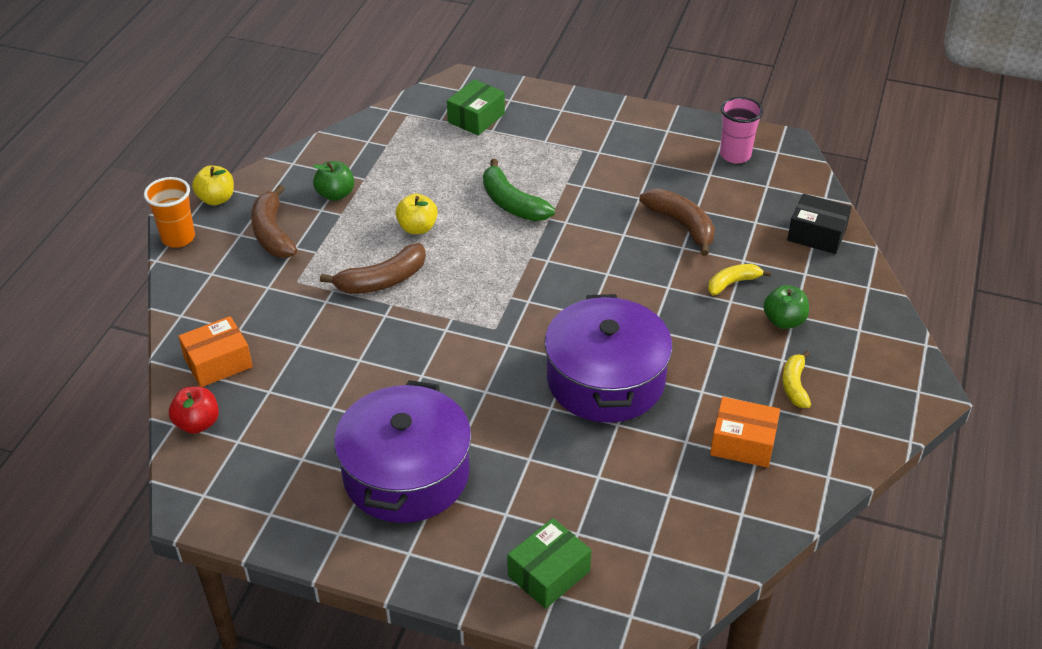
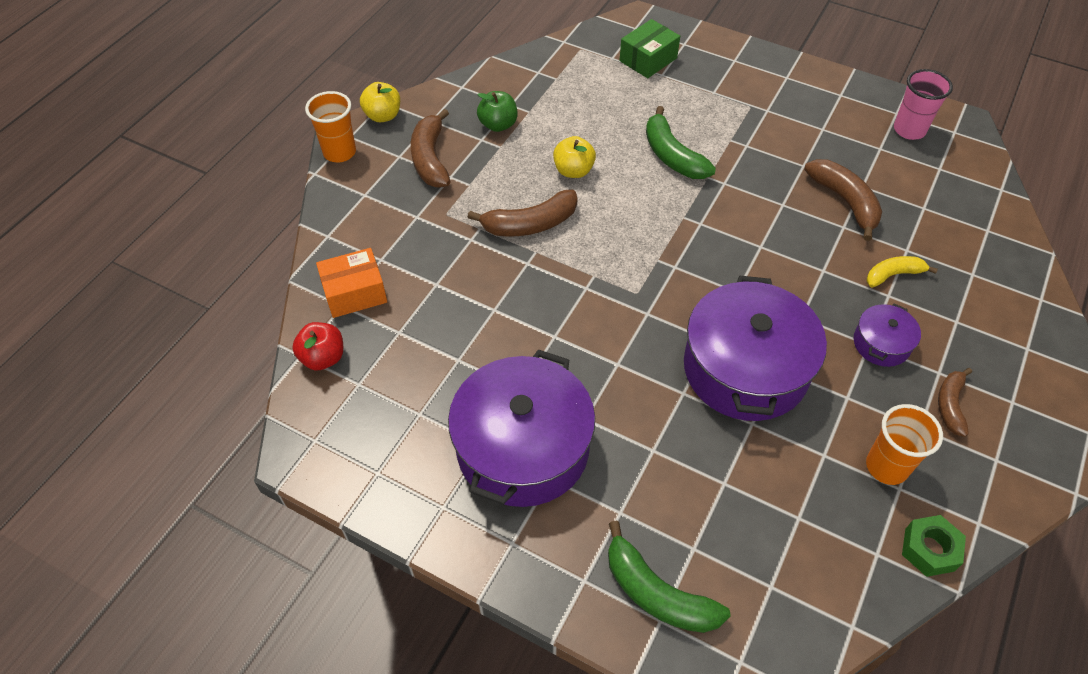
camera: 10 degrees right, 10 degrees up
green box [507,518,591,609] -> green banana [608,521,731,633]
orange box [710,397,780,468] -> orange cup [866,404,943,485]
green apple [763,285,809,329] -> none
yellow banana [783,351,811,408] -> brown banana [938,368,972,437]
black box [787,193,851,254] -> none
none -> purple pot [854,304,921,367]
none -> green nut [902,515,966,577]

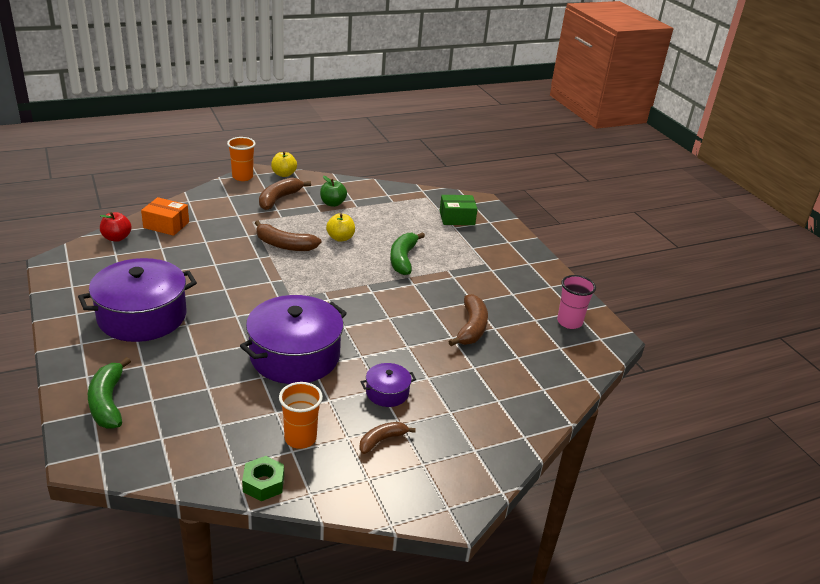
camera: 35 degrees right, 20 degrees down
yellow banana [866,256,938,288] -> none

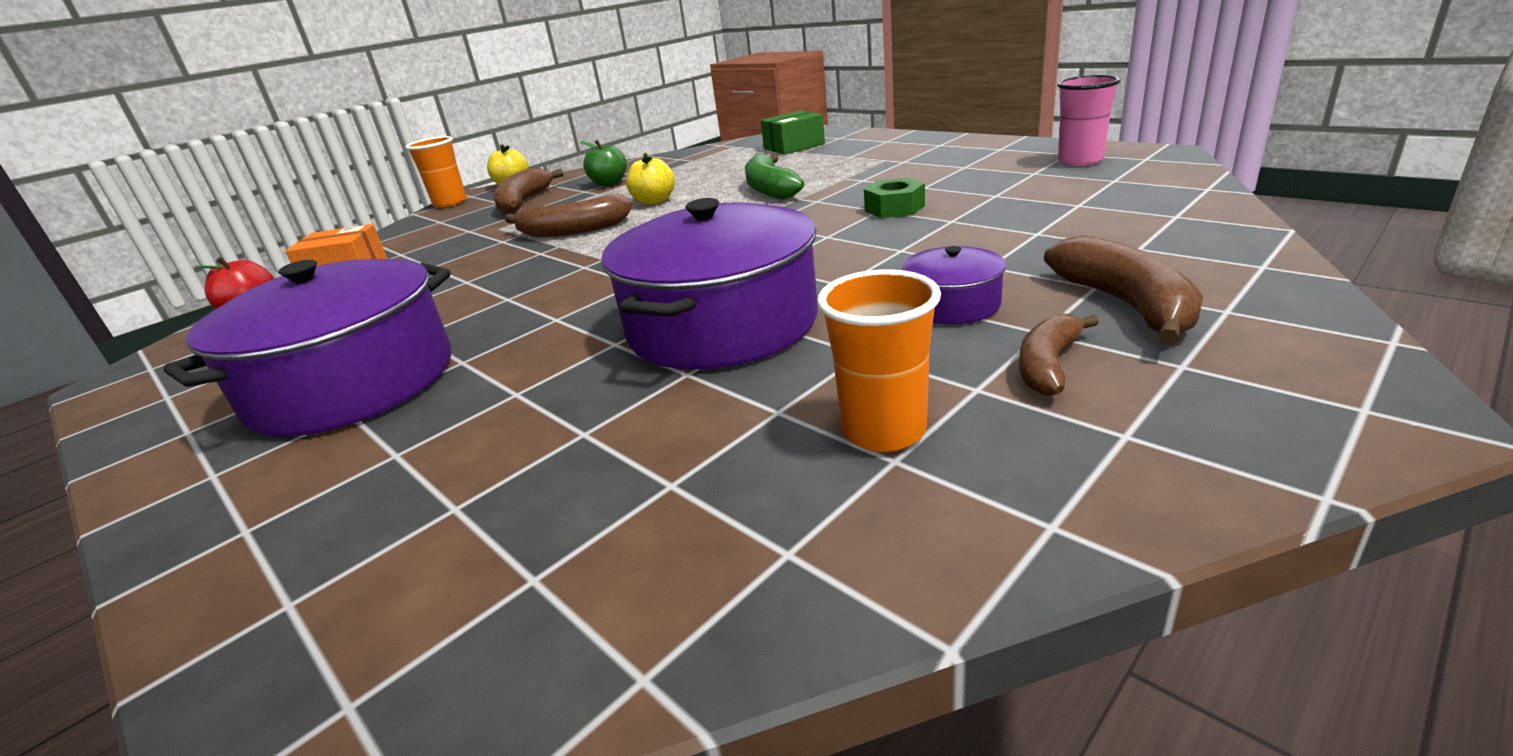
camera: 15 degrees left, 5 degrees down
green banana [88,357,131,429] -> none
green nut [242,456,284,501] -> green nut moved to [864,178,925,218]
brown banana [448,294,488,346] -> brown banana moved to [1044,235,1203,345]

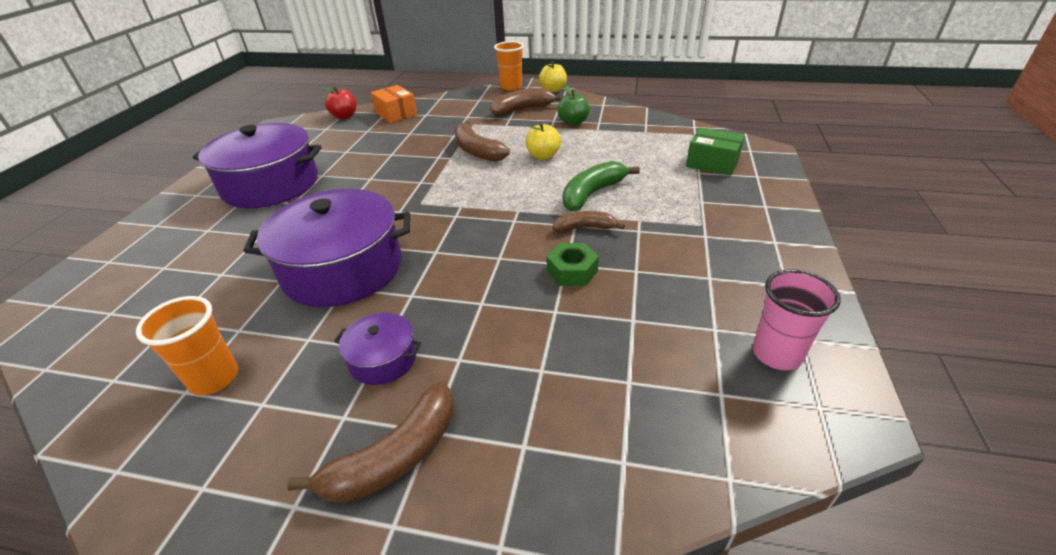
camera: 55 degrees right, 10 degrees up
brown banana [1019,313,1099,396] -> brown banana moved to [553,211,625,232]

